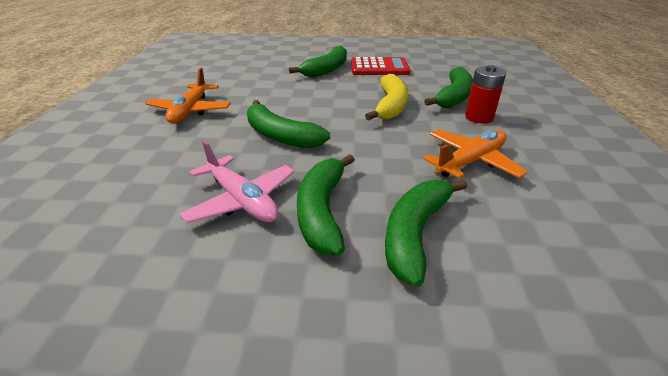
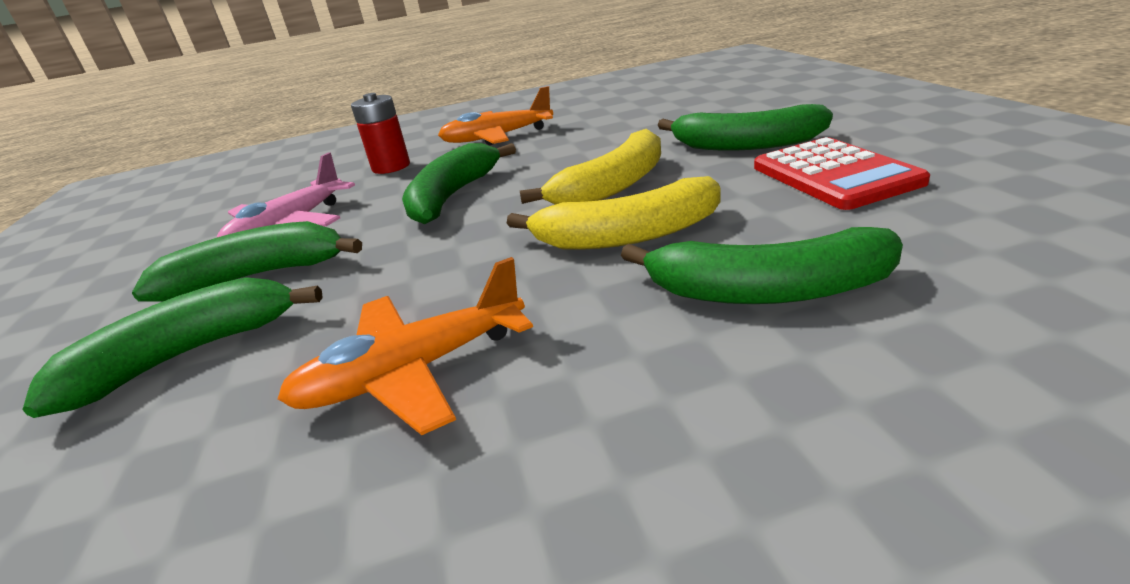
camera: 75 degrees right, 5 degrees down
green banana [385,179,468,287] -> green banana turned 45 degrees counterclockwise [22,277,323,418]
orange plane [423,130,527,178] -> orange plane turned 120 degrees clockwise [277,257,533,435]
red battery [465,65,506,123] -> red battery moved to [351,93,410,174]
none -> yellow banana [520,129,661,205]

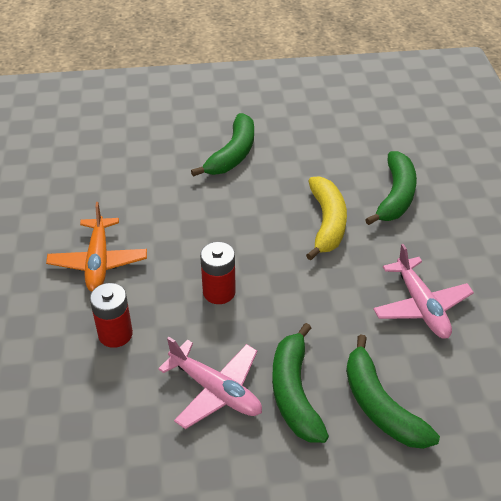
camera: 85 degrees left, 15 degrees up
orange plane [277,257,533,435] -> pink plane [373,244,474,339]
green banana [402,143,516,224] -> red battery [200,242,236,304]
yellow banana [520,129,661,205] -> none
red calculator [754,137,930,210] -> none

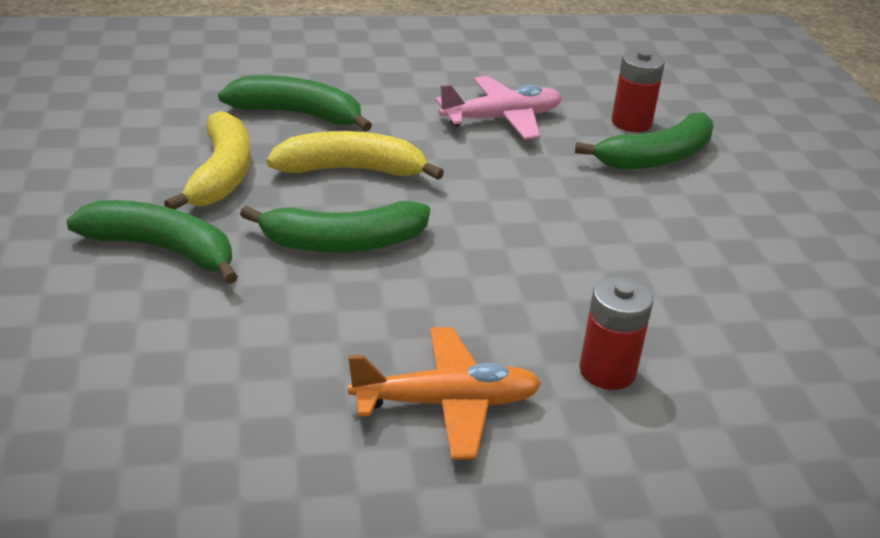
camera: 95 degrees left, 10 degrees down
pink plane [158,337,262,429] -> none
red battery [200,242,236,304] -> red battery moved to [611,49,665,132]
green banana [272,323,329,443] -> green banana moved to [240,201,430,253]
none -> yellow banana [164,111,250,209]

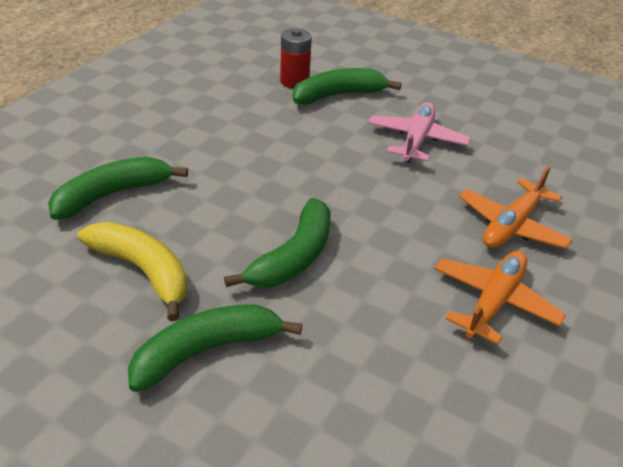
camera: 50 degrees left, 5 degrees up
yellow banana [266,131,444,180] -> none
pink plane [435,76,562,140] -> pink plane moved to [368,102,470,163]
green banana [575,113,714,170] -> green banana turned 120 degrees counterclockwise [292,68,402,105]
red battery [579,276,653,390] -> orange plane [459,166,573,249]

